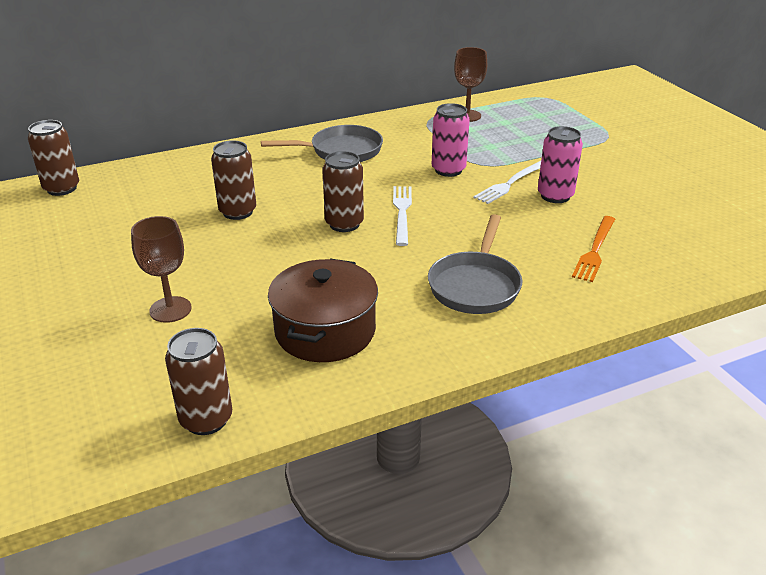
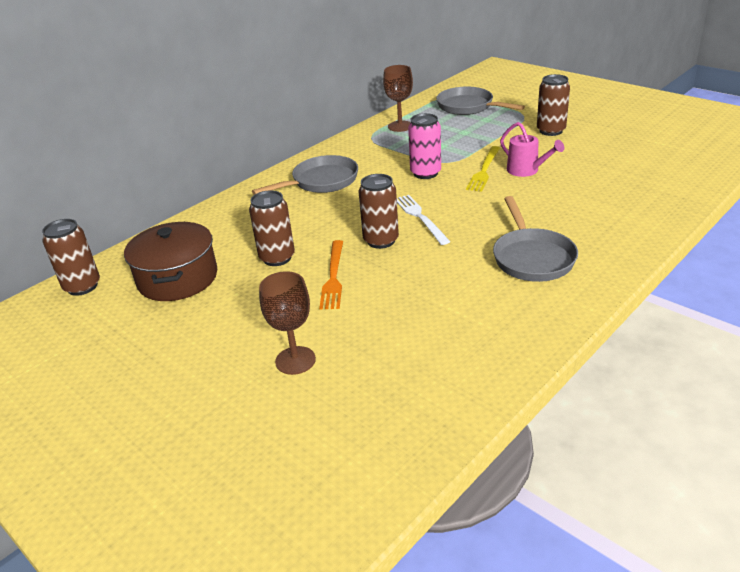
camera: 20 degrees left, 0 degrees up
brown can [165,328,232,435] -> brown can moved to [537,74,570,136]
brown pot [268,259,378,362] -> brown pot moved to [124,222,217,301]
white fork [474,161,541,204] -> yellow fork [466,146,500,192]
pink can [538,126,583,203] -> pink watering can [500,122,564,177]
orange fork [572,216,615,282] -> orange fork moved to [319,240,343,310]
none -> grey pan [436,87,525,115]

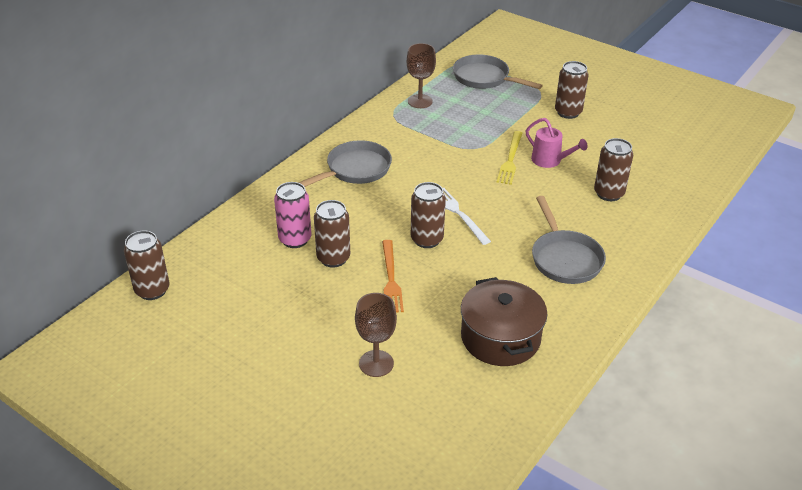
camera: 10 degrees left, 5 degrees up
brown pot [124,222,217,301] -> brown pot moved to [461,277,547,366]
pink can [408,113,441,179] -> pink can moved to [274,182,311,248]
none -> brown can [594,138,633,201]

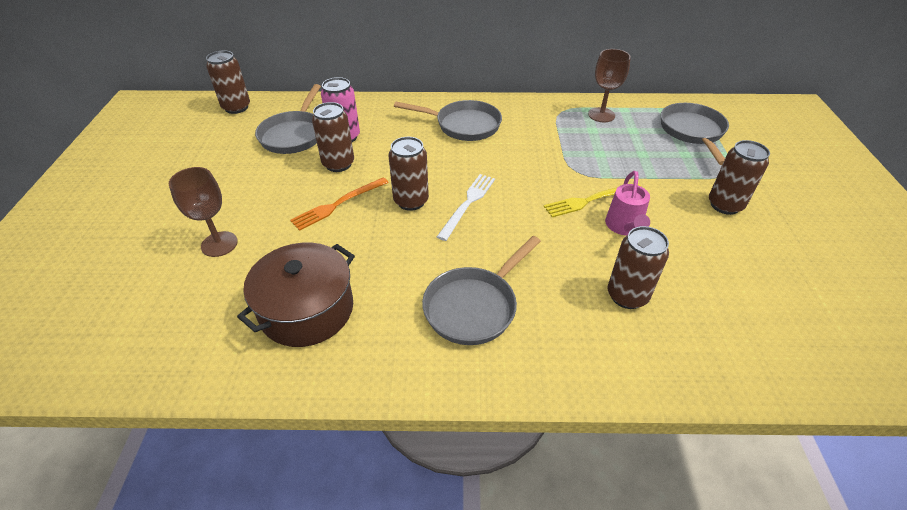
camera: 55 degrees right, 5 degrees up
none -> grey pan [255,84,321,154]

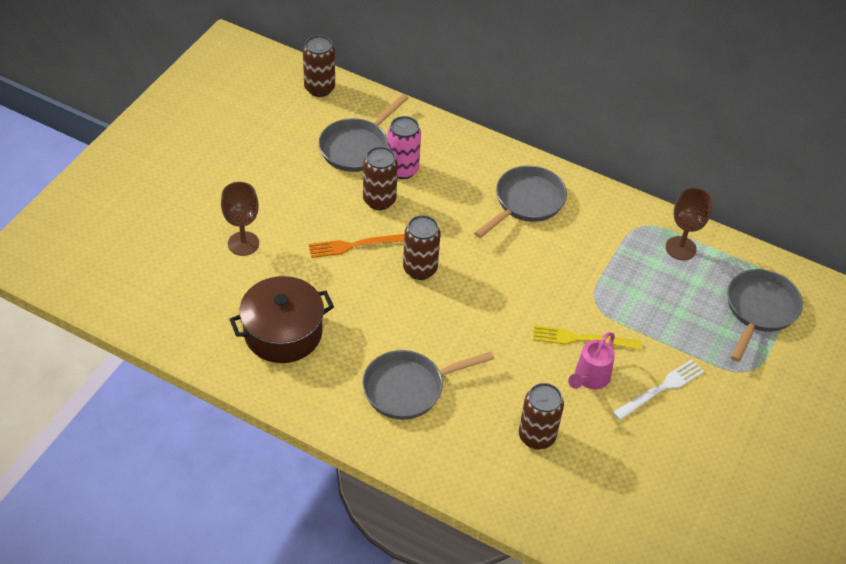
camera: 25 degrees right, 5 degrees up
grey pan [394,100,502,141] -> grey pan turned 90 degrees counterclockwise [474,165,567,238]
white fork [437,174,495,241] -> white fork moved to [613,359,704,420]
brown can [709,140,770,215] -> none

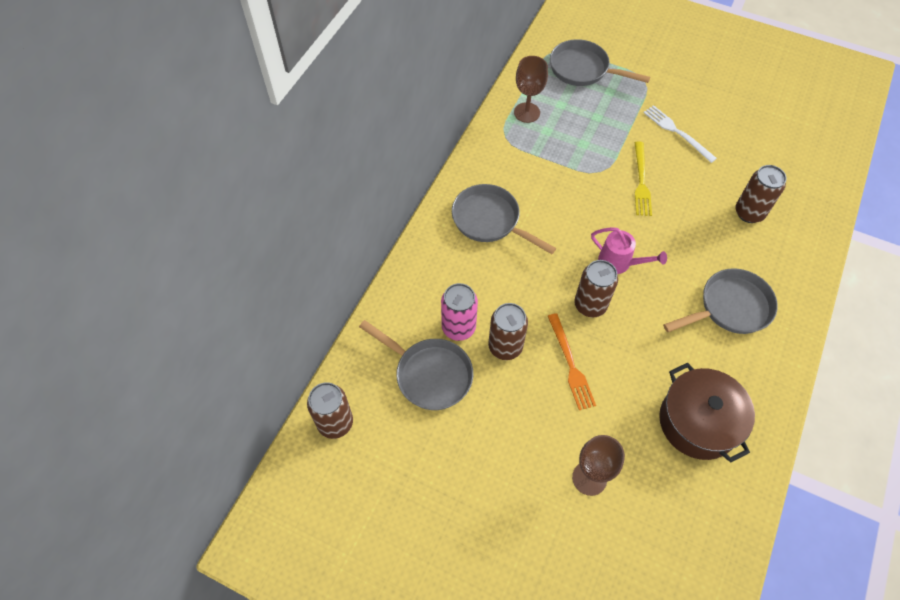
camera: 90 degrees left, 10 degrees up
grey pan [362,350,494,420] -> grey pan turned 90 degrees counterclockwise [663,268,778,334]
pink watering can [568,332,615,389] -> pink watering can moved to [591,227,667,274]

